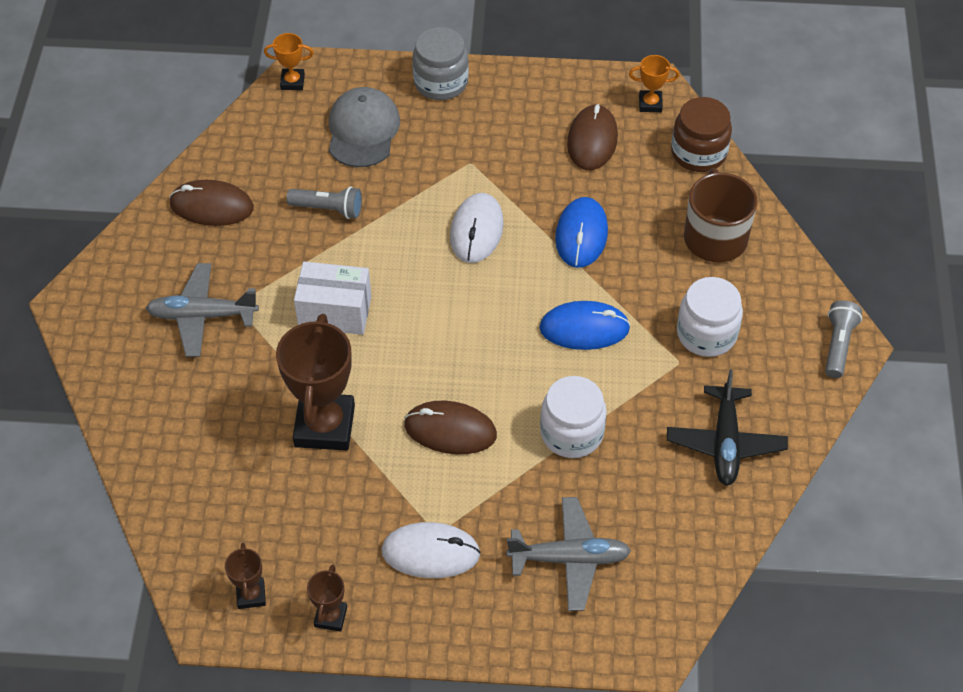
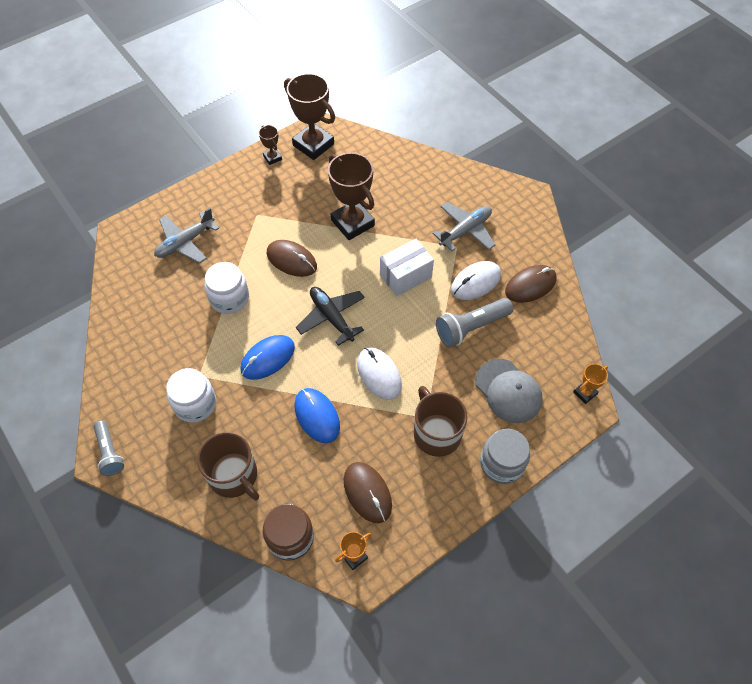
camera: 140 degrees right, 5 degrees up
brown trophy [225,543,266,609] -> brown trophy [284,73,335,160], size x2.10
grey flashlight [286,187,362,219] -> grey flashlight [436,298,513,347], size x1.51
white mouse [381,522,481,578] -> white mouse moved to [451,261,501,300]
brown mouse [404,401,497,454] -> brown mouse turned 60 degrees clockwise [267,240,317,277]
black plane [667,370,788,486] -> black plane moved to [296,287,365,346]
none -> brown mug [414,386,468,457]

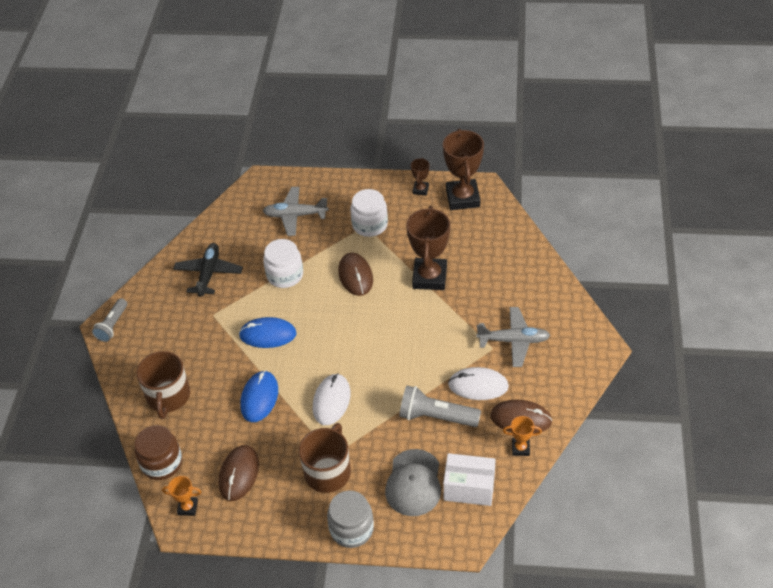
camera: 45 degrees right, 10 degrees down
white jar [166,368,216,423] -> white jar moved to [350,189,388,237]
black plane [296,287,365,346] -> black plane moved to [173,243,243,297]
white box [380,239,434,296] -> white box moved to [443,453,496,506]
orange trophy [573,364,608,404] -> orange trophy moved to [503,416,542,456]

